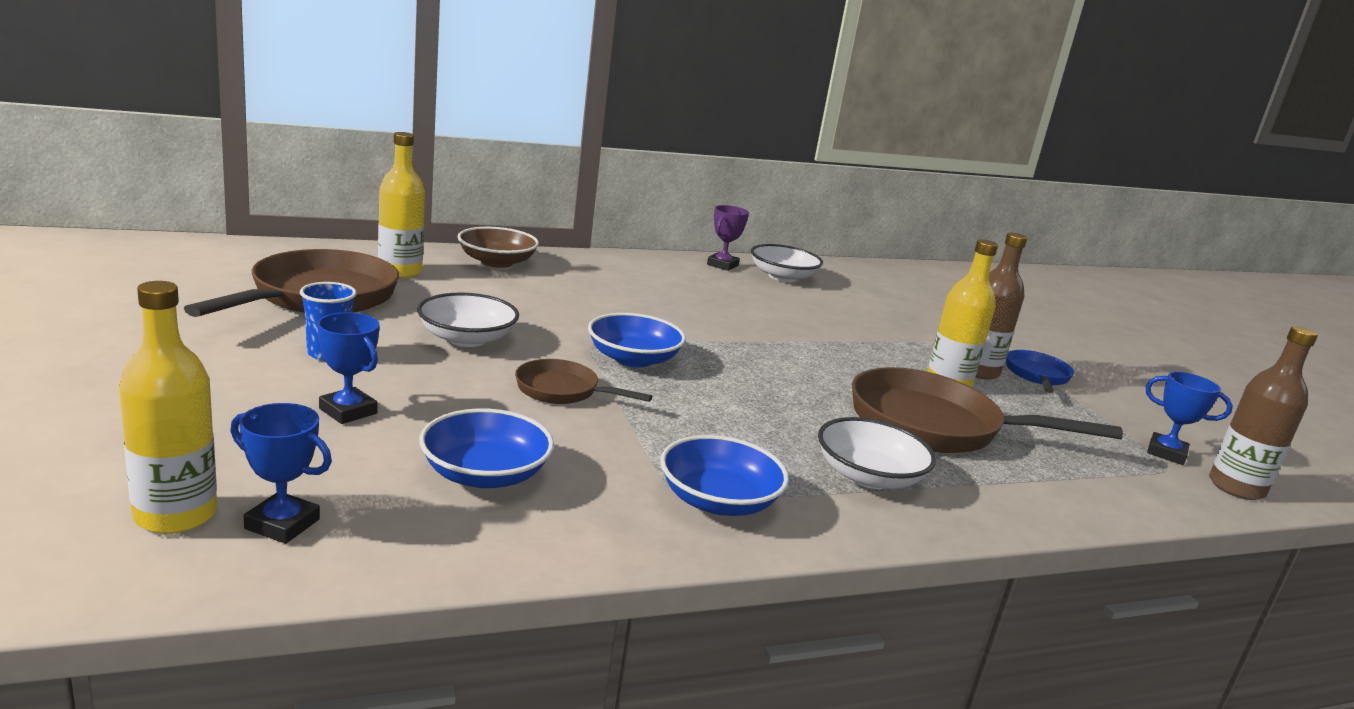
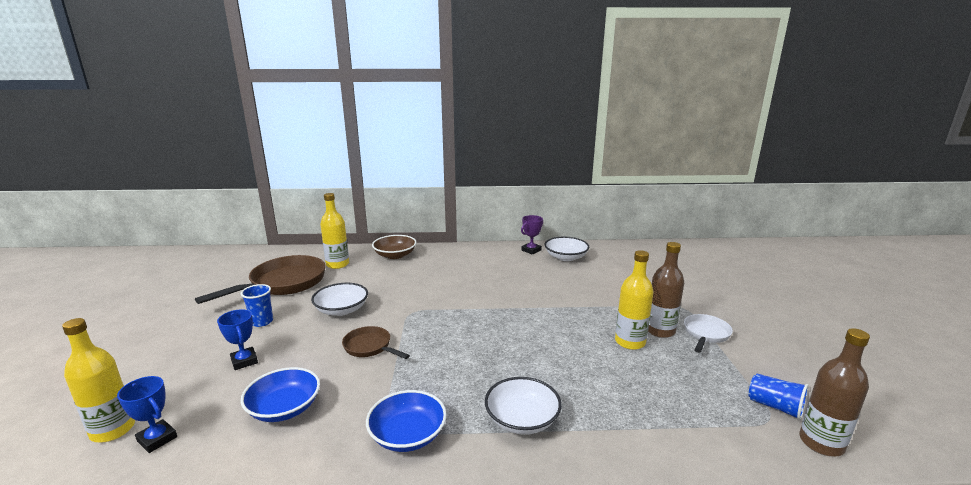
camera: 20 degrees right, 0 degrees up
blue bowl [588,313,686,367] -> none
brown pan [852,367,1123,453] -> none
blue pan [1006,350,1074,393] -> white pan [684,314,733,353]
blue trophy [1146,371,1233,465] -> blue cup [748,373,809,420]

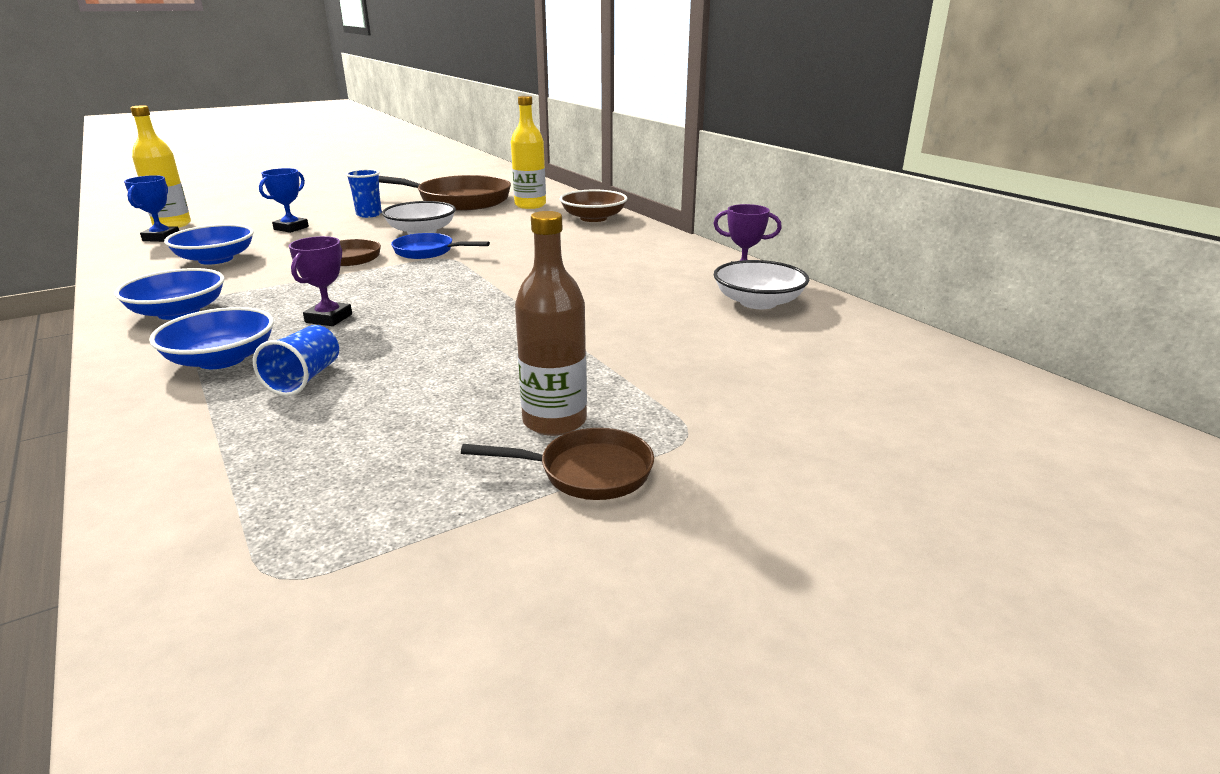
camera: 60 degrees right, 5 degrees up
white bowl [485,377,562,435] -> blue bowl [149,307,274,369]
yellow bottle [615,250,654,350] -> none
white pan [684,314,733,353] -> brown pan [461,428,654,500]
blue cup [748,373,809,420] -> blue cup moved to [253,325,339,396]
brown bottle [799,328,870,456] -> none
none -> purple trophy [289,236,352,326]
none -> blue pan [391,233,490,259]

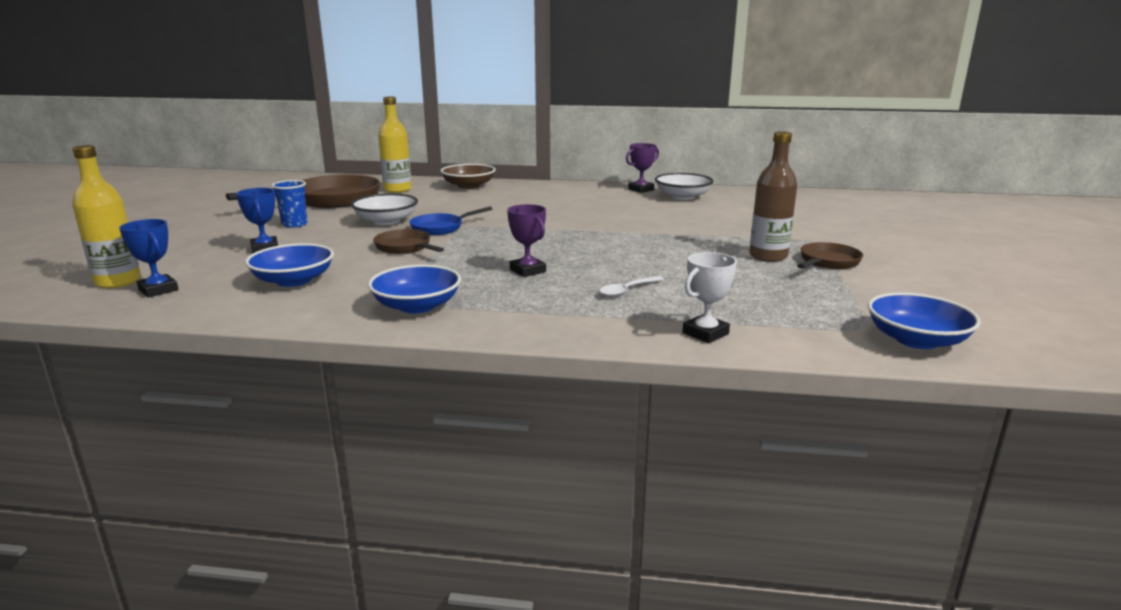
camera: 50 degrees left, 5 degrees down
blue bowl [149,307,274,369] -> blue bowl moved to [868,292,980,349]
blue cup [253,325,339,396] -> white spoon [599,276,664,297]
none -> white trophy [683,252,737,343]

